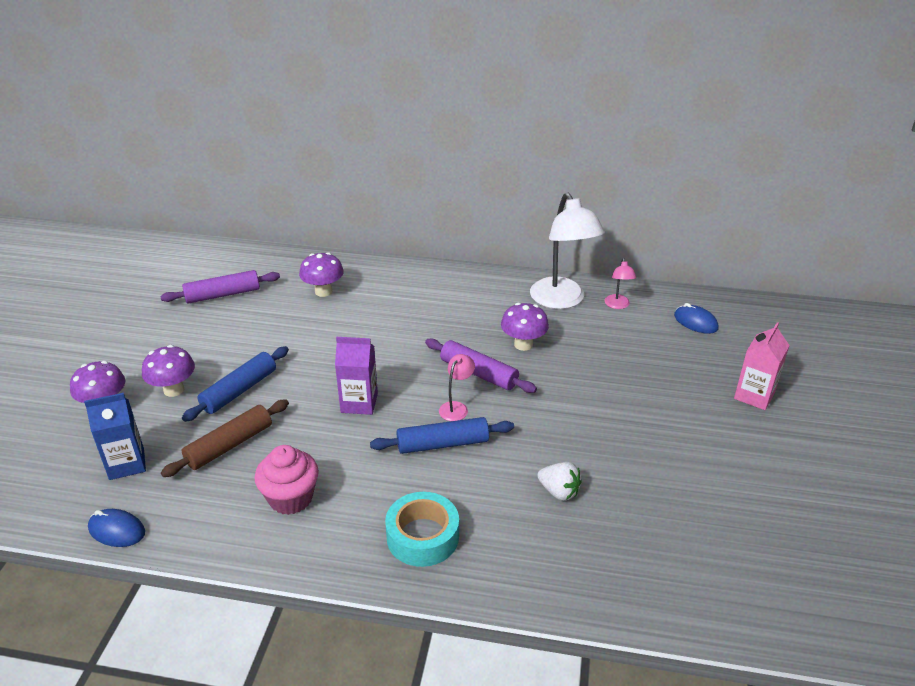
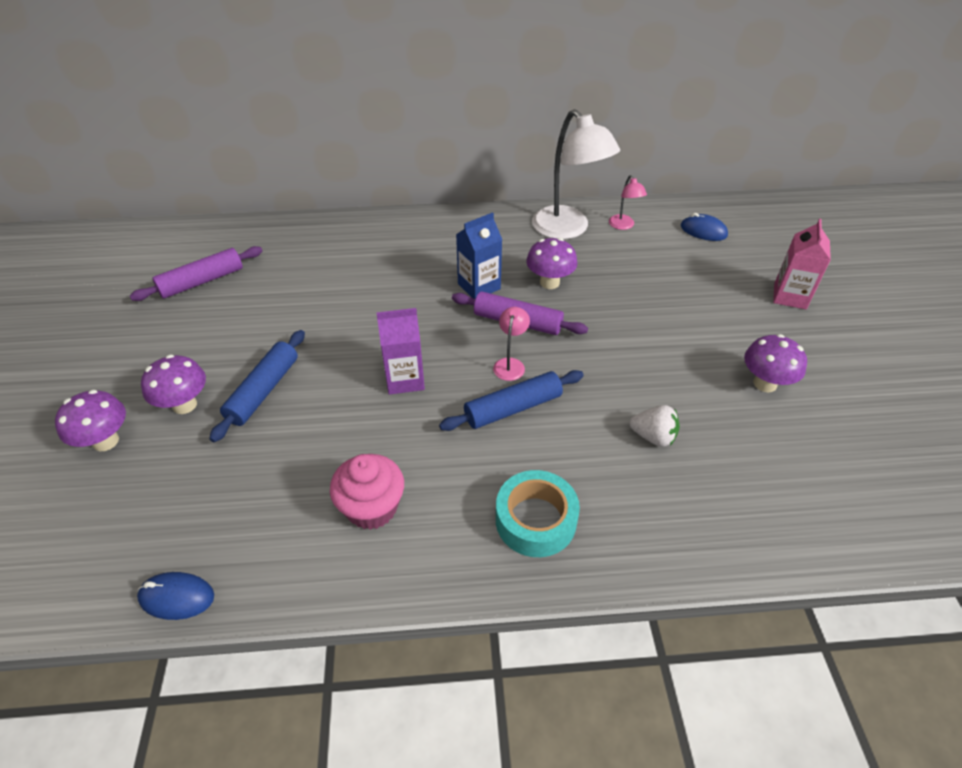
camera: 15 degrees left, 10 degrees up
blue carton [84,393,146,480] -> blue carton moved to [456,212,502,299]
brown rolling pin [161,400,289,477] -> none
purple mushroom [299,252,344,297] -> purple mushroom moved to [744,334,807,392]

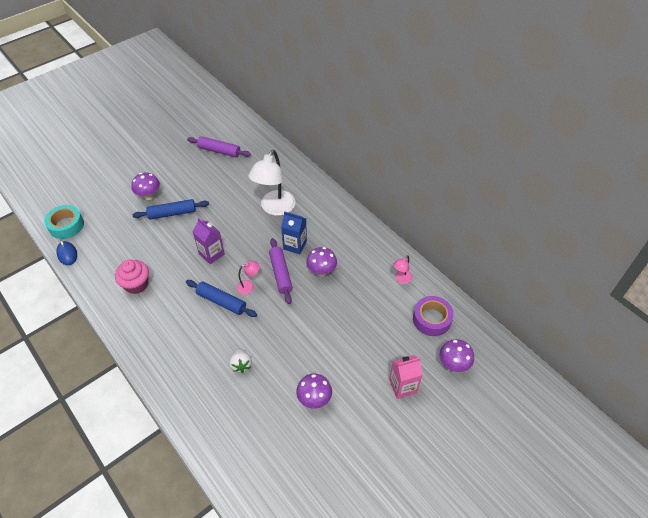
camera: 55 degrees right, 5 degrees up
purple mushroom [55,389,126,451] -> purple mushroom moved to [440,339,474,372]
turquoise tape [496,470,580,557] -> turquoise tape moved to [44,205,84,239]
white lamp [532,109,620,239] -> white lamp moved to [248,150,295,216]
blue mouse [681,213,728,241] -> purple tape [413,296,454,336]

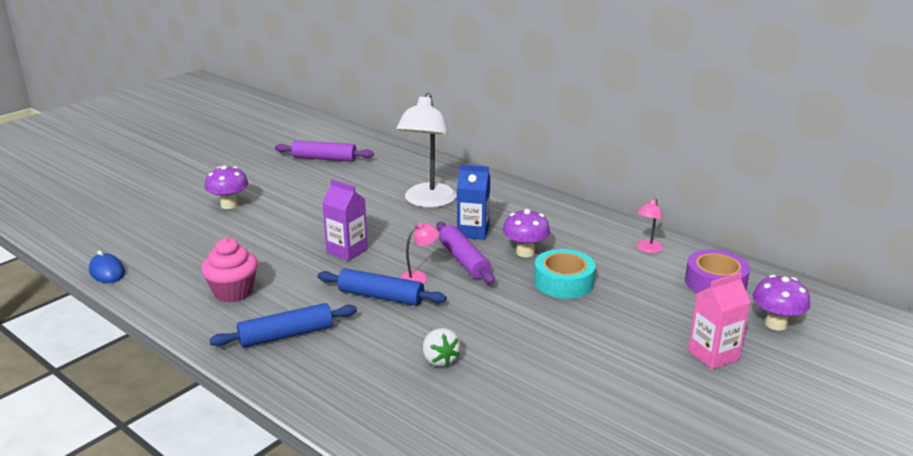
camera: 10 degrees left, 25 degrees down
turquoise tape [44,205,84,239] -> turquoise tape moved to [534,249,596,299]
blue rolling pin [133,199,209,220] -> blue rolling pin moved to [209,303,357,348]
purple mushroom [296,374,332,409] -> none

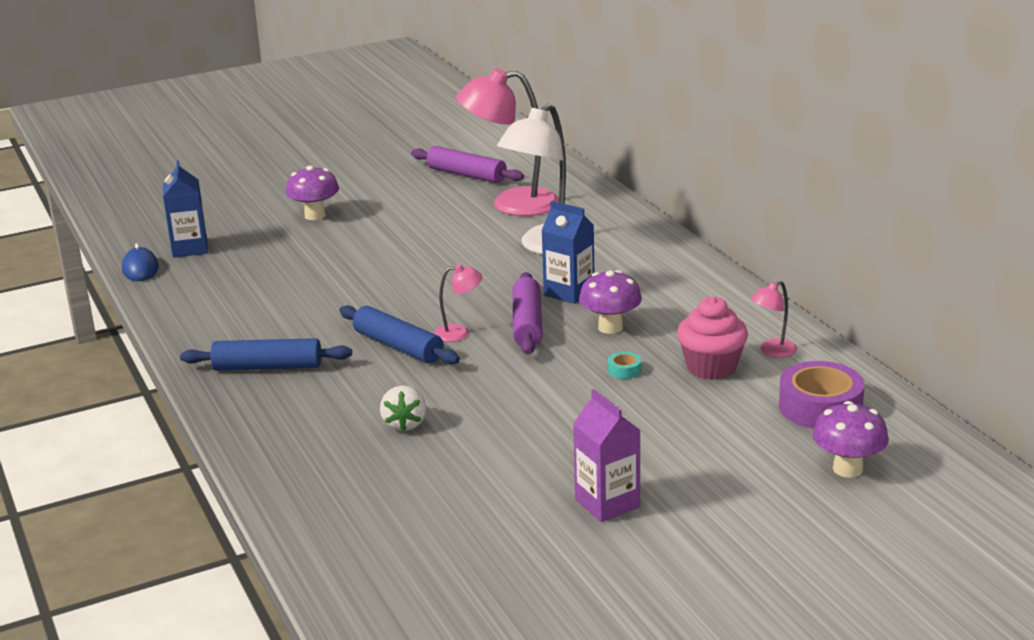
camera: 25 degrees right, 0 degrees up
pink cupcake [201,238,258,303] -> pink cupcake moved to [677,296,748,380]
purple carton [322,179,368,261] -> purple carton moved to [573,389,641,522]
turquoise tape [534,249,596,299] -> turquoise tape [608,352,641,379], size x0.42
pink carton [688,272,751,370] -> none
none -> blue carton [163,160,208,258]
none -> pink lamp [456,68,559,216]

